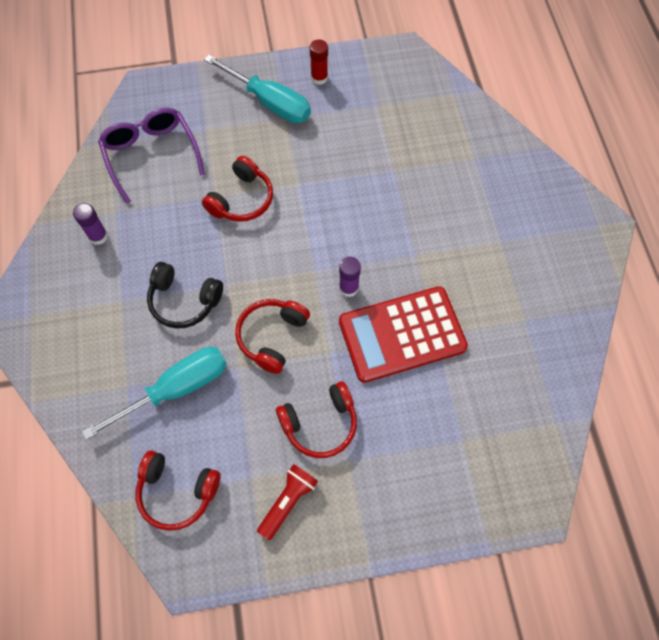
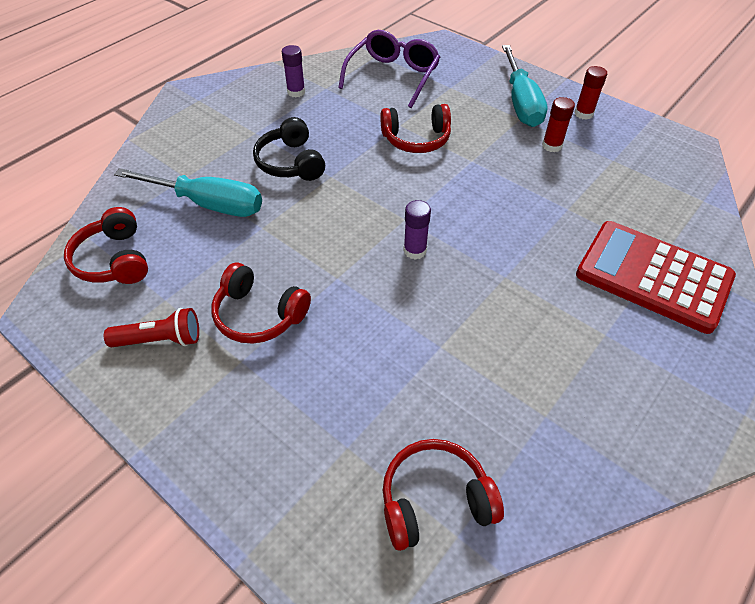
camera: 50 degrees right, 15 degrees down
red headphones [235,299,310,374] -> red headphones moved to [383,439,504,551]
red calculator [339,286,468,383] -> red calculator moved to [576,221,736,334]
none -> red glue stick [542,97,575,152]

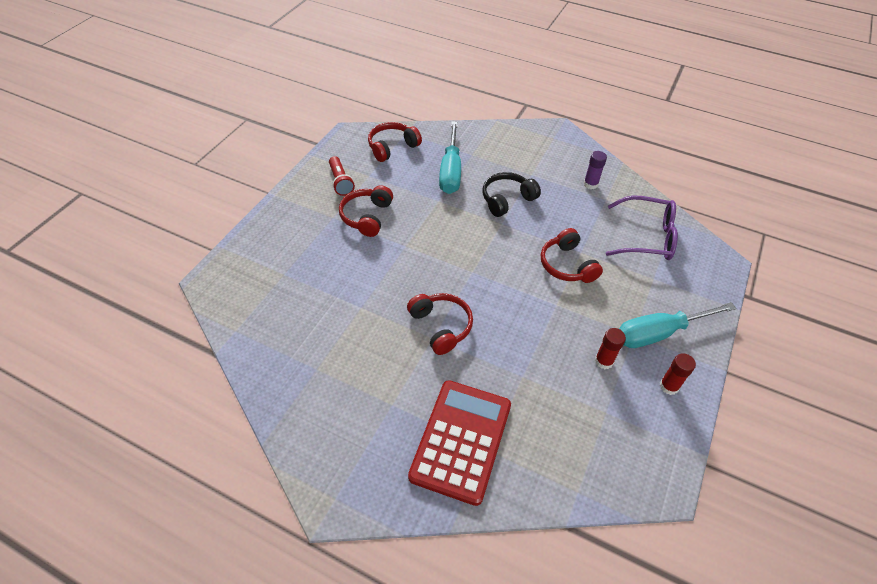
camera: 75 degrees right, 0 degrees up
red headphones [383,439,504,551] -> red headphones moved to [407,293,473,355]
purple glue stick [403,200,431,260] -> none

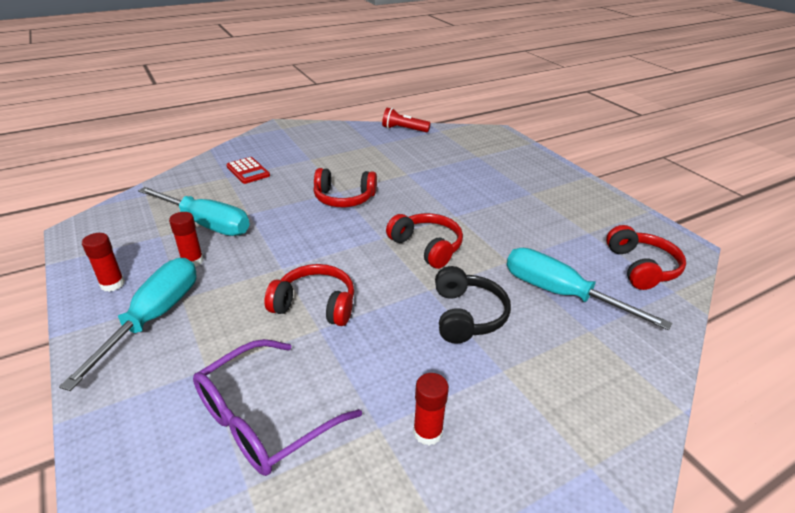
camera: 125 degrees right, 15 degrees down
red flashlight [329,156,355,196] -> red flashlight moved to [382,108,431,132]
red headphones [339,185,393,237] -> red headphones moved to [386,213,463,269]
red calculator [408,380,511,506] -> red calculator [226,157,270,184], size x0.48
purple glue stick [583,151,607,189] -> red glue stick [413,373,449,445]
none -> turquoise screwdriver [138,187,250,236]

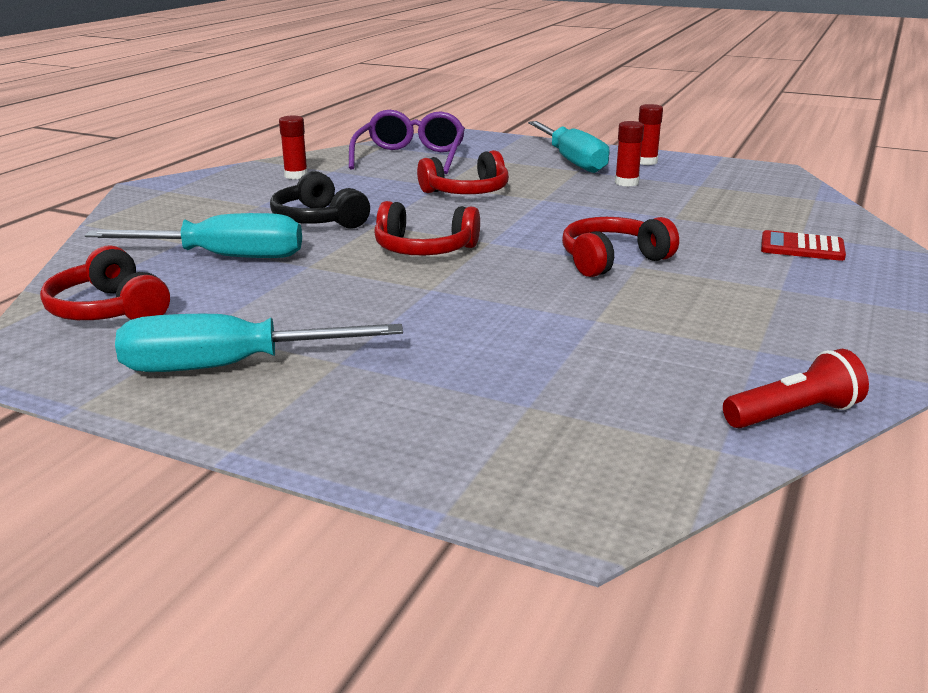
camera: 145 degrees right, 10 degrees down
turquoise screwdriver [138,187,250,236] -> turquoise screwdriver moved to [115,314,403,372]

